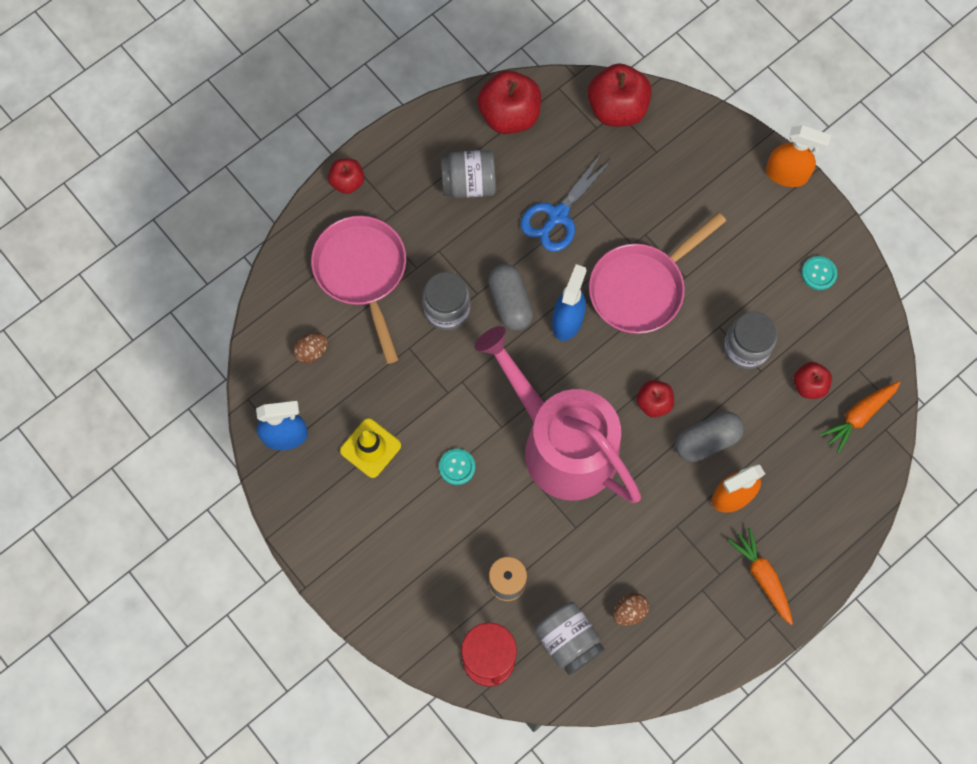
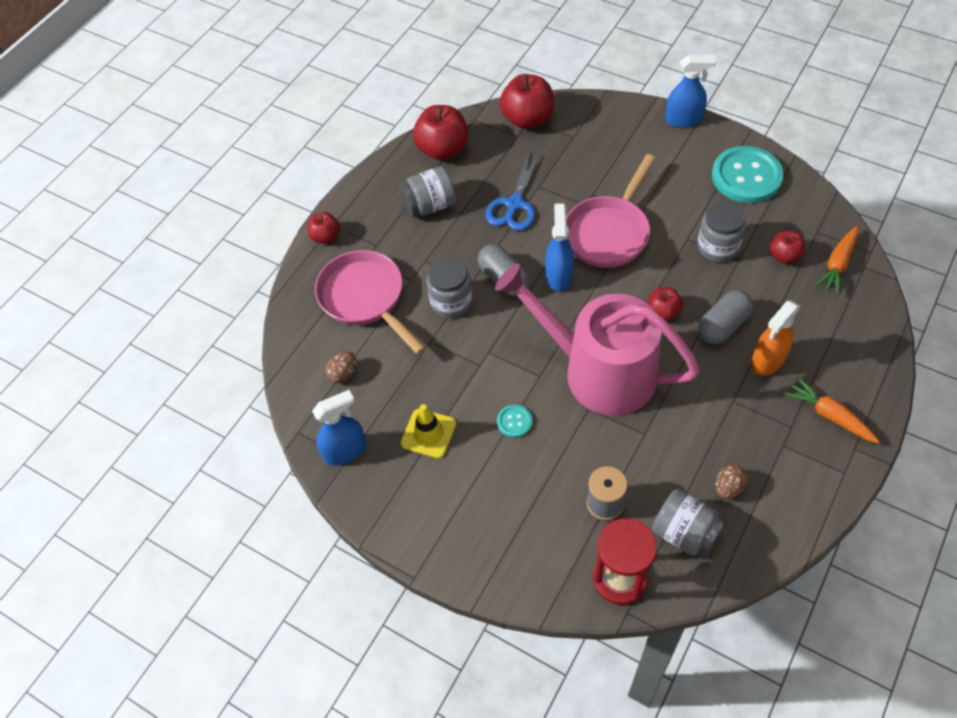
camera: 15 degrees left, 15 degrees down
orange spray bottle [766,125,831,187] -> blue spray bottle [665,55,716,128]
turquoise button [802,256,837,290] -> turquoise button [712,146,784,203], size x2.26

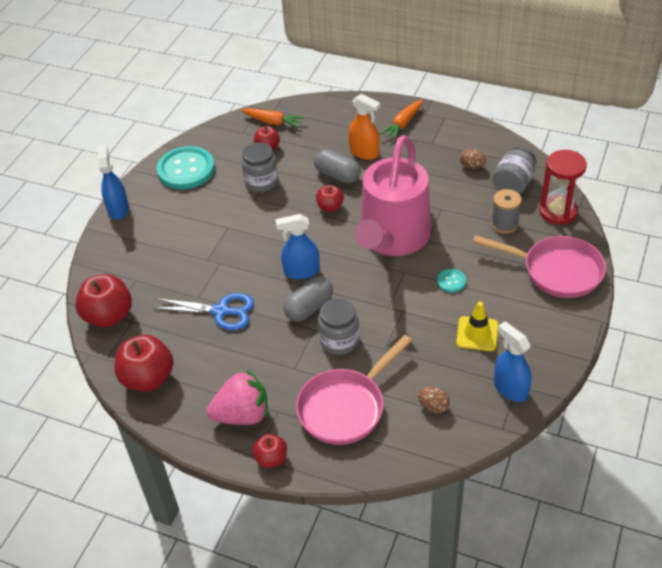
camera: 100 degrees left, 10 degrees down
grey jar [400,166,456,217] -> none
pink pan [566,154,656,268] -> pink pan moved to [473,235,606,298]
none -> pink strawberry [206,370,268,425]

